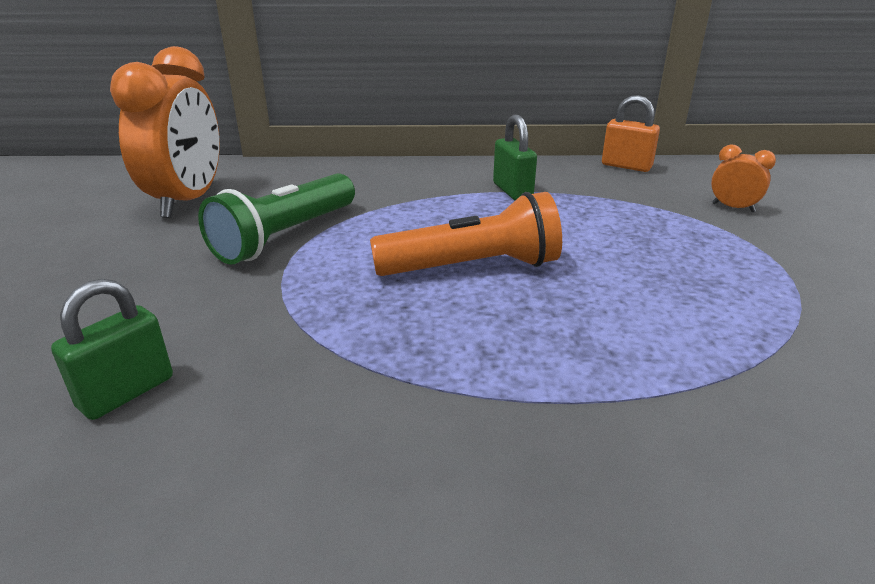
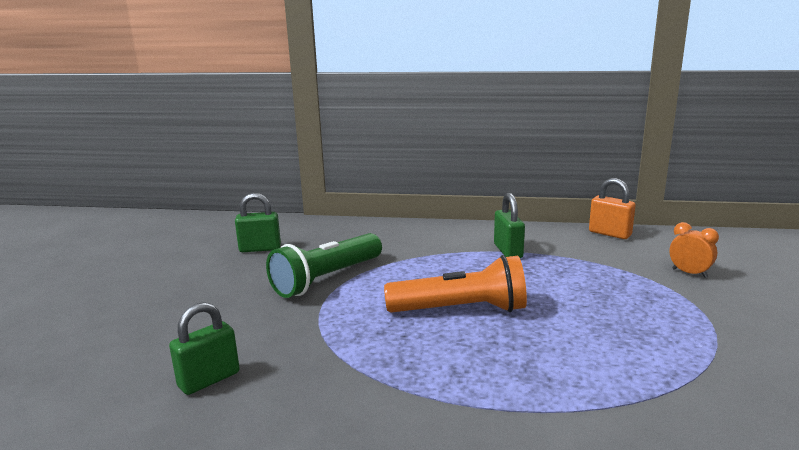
camera: 10 degrees right, 10 degrees down
orange clock [110,46,220,218] -> green padlock [235,193,281,252]

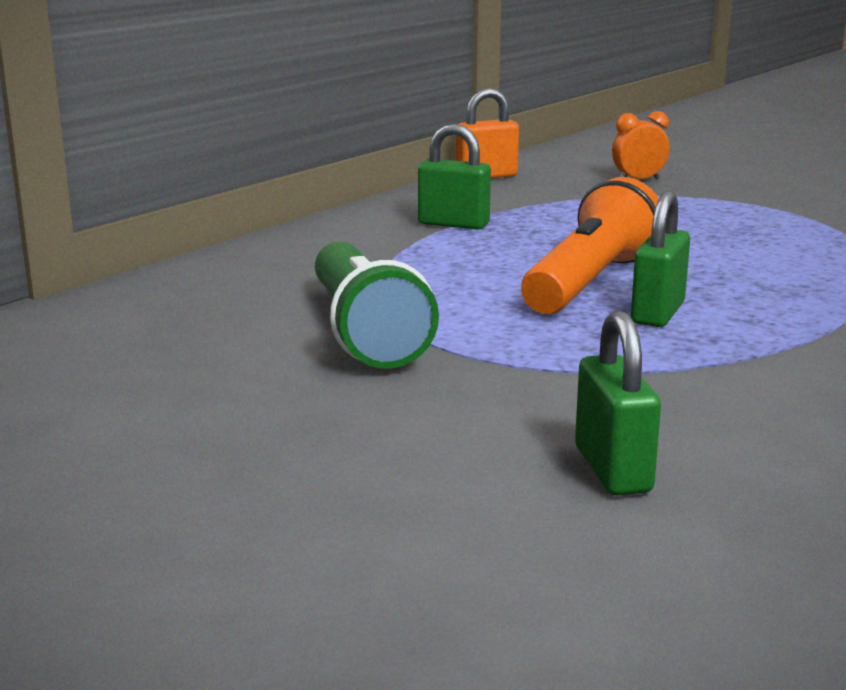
camera: 60 degrees left, 0 degrees up
green padlock [235,193,281,252] -> green padlock moved to [631,191,690,327]

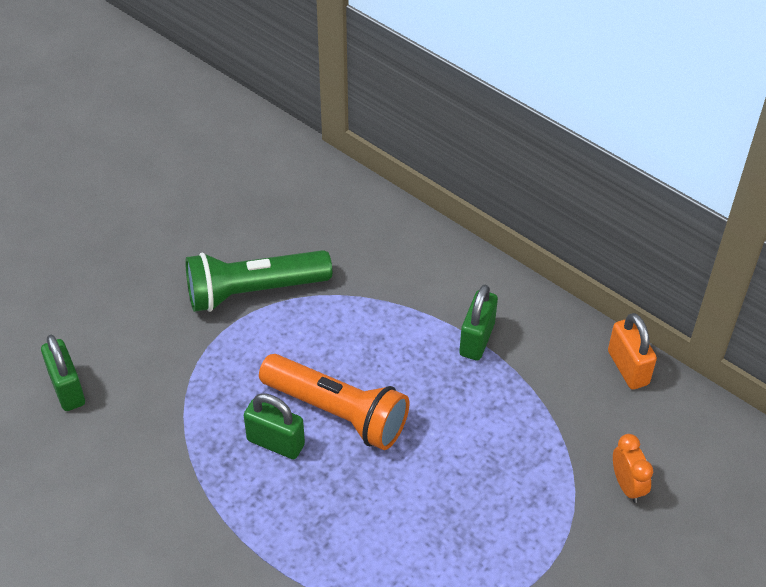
camera: 90 degrees right, 30 degrees up
green padlock [575,310,661,495] -> green padlock turned 75 degrees clockwise [41,335,85,411]

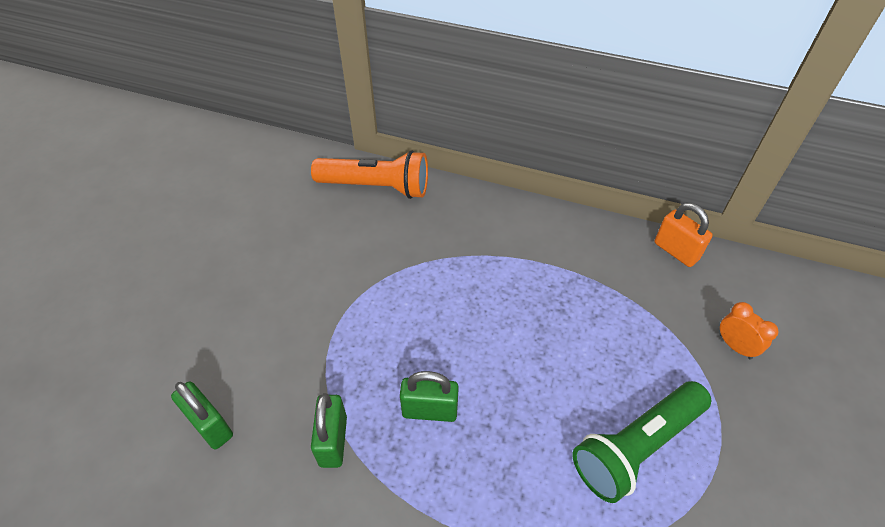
camera: 20 degrees left, 0 degrees up
green flashlight [185,250,332,312] -> green flashlight moved to [573,381,711,503]
orange flashlight [259,354,409,450] -> orange flashlight moved to [311,150,428,199]
green padlock [459,285,498,361] -> green padlock moved to [311,393,347,468]

